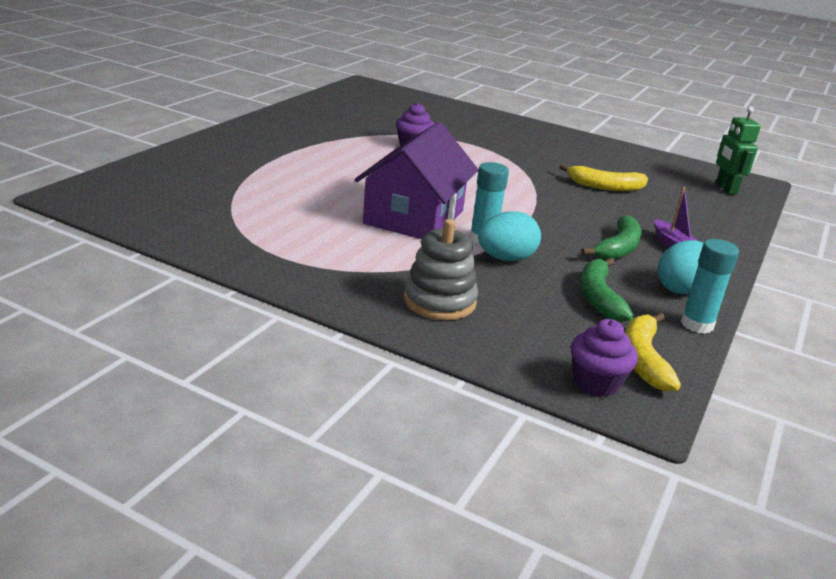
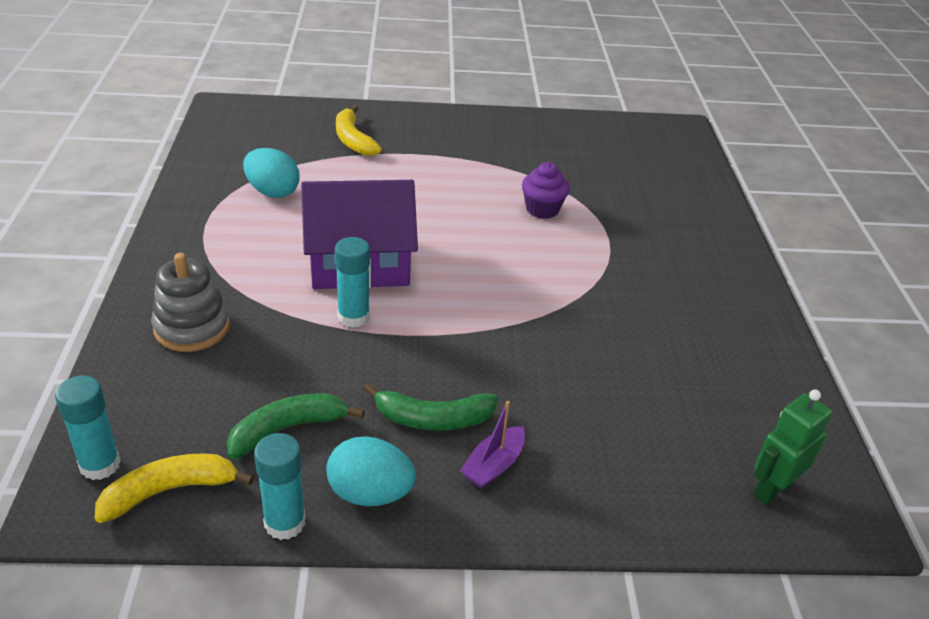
camera: 60 degrees right, 10 degrees up
turquoise egg [478,211,541,261] -> turquoise egg moved to [243,148,300,198]
yellow banana [560,164,648,191] -> yellow banana moved to [336,105,382,156]
purple cupcake [571,319,638,397] -> turquoise glue stick [55,376,121,480]

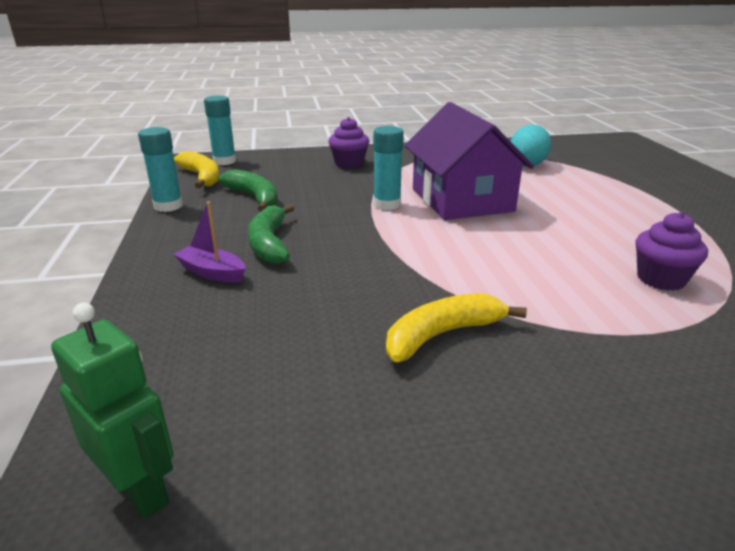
camera: 85 degrees right, 10 degrees down
grey stacking toy [151,253,230,352] -> purple cupcake [328,117,369,168]
turquoise egg [326,436,416,506] -> none
yellow banana [336,105,382,156] -> yellow banana moved to [386,293,527,362]

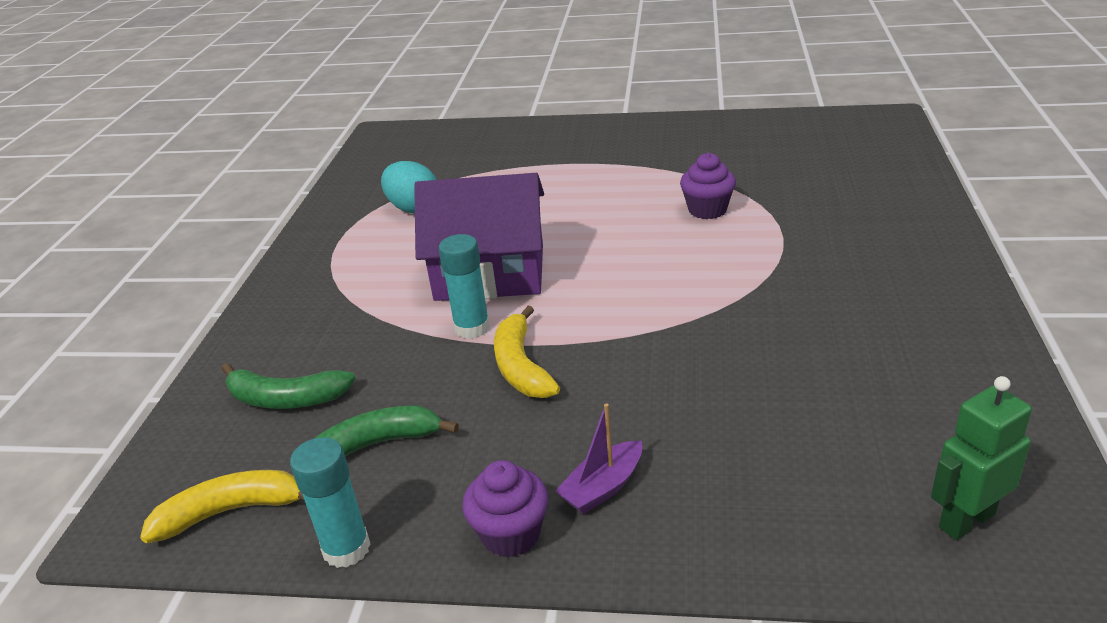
camera: 70 degrees left, 5 degrees up
turquoise glue stick [204,95,236,165] -> none
green banana [248,204,295,264] -> green banana moved to [222,363,355,409]
purple cupcake [328,117,369,168] -> purple cupcake moved to [462,460,548,558]
yellow banana [386,293,527,362] -> yellow banana moved to [494,306,560,398]

